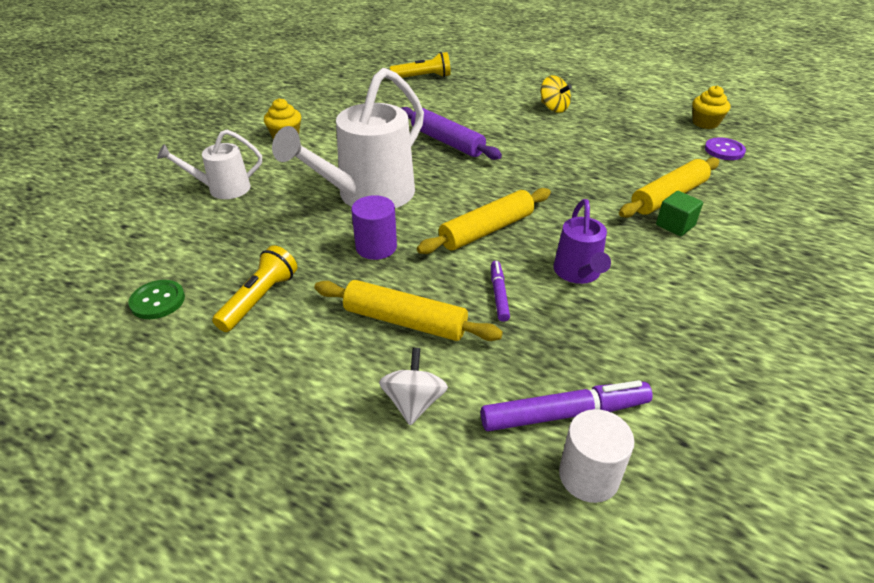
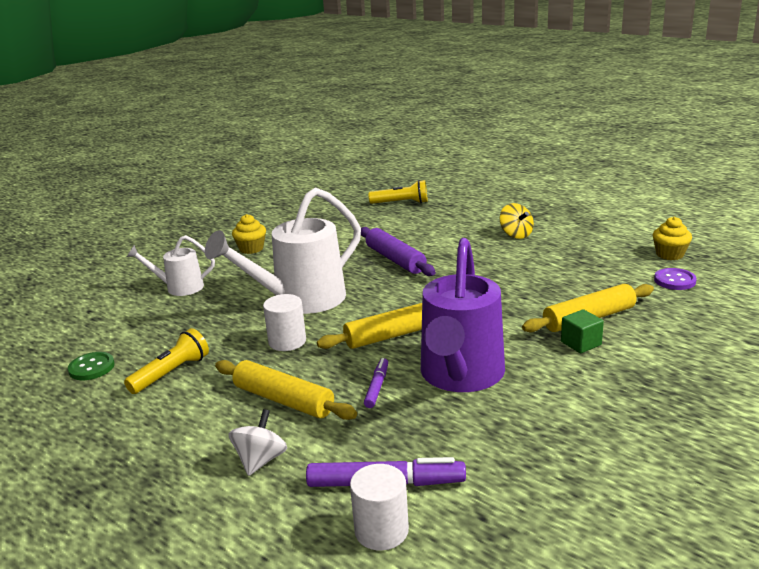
camera: 15 degrees right, 15 degrees down
purple cylinder [351,195,397,260] -> white cylinder [263,294,306,351]
purple watering can [553,199,611,284] -> purple watering can [421,238,505,392], size x1.88

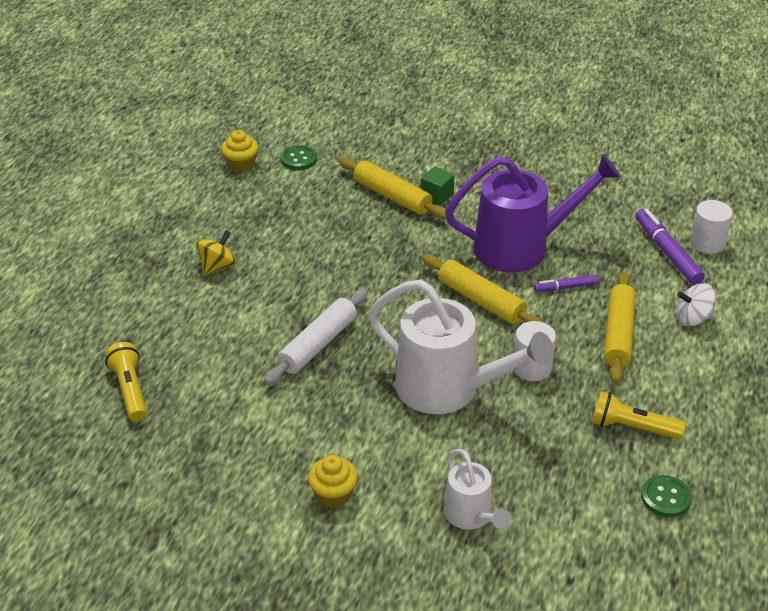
camera: 115 degrees left, 15 degrees up
purple rolling pin [361,227,436,276] -> white rolling pin [264,289,367,385]
purple button [654,268,697,290] -> green button [280,145,317,170]

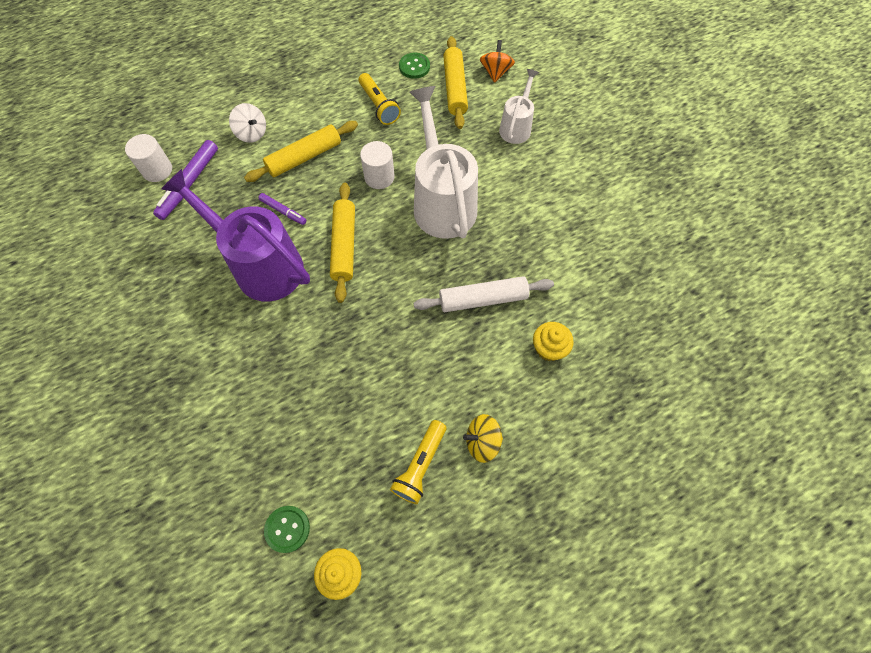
camera: 135 degrees left, 25 degrees up
yellow flashlight [105,342,147,422] -> yellow flashlight moved to [390,420,447,504]
yellow cupcake [308,455,358,508] -> yellow cupcake moved to [533,322,574,361]
yellow rolling pin [339,157,446,219] -> yellow rolling pin moved to [443,36,468,129]
green cube [421,167,454,205] -> none
none -> orange spinning top [480,40,515,83]

